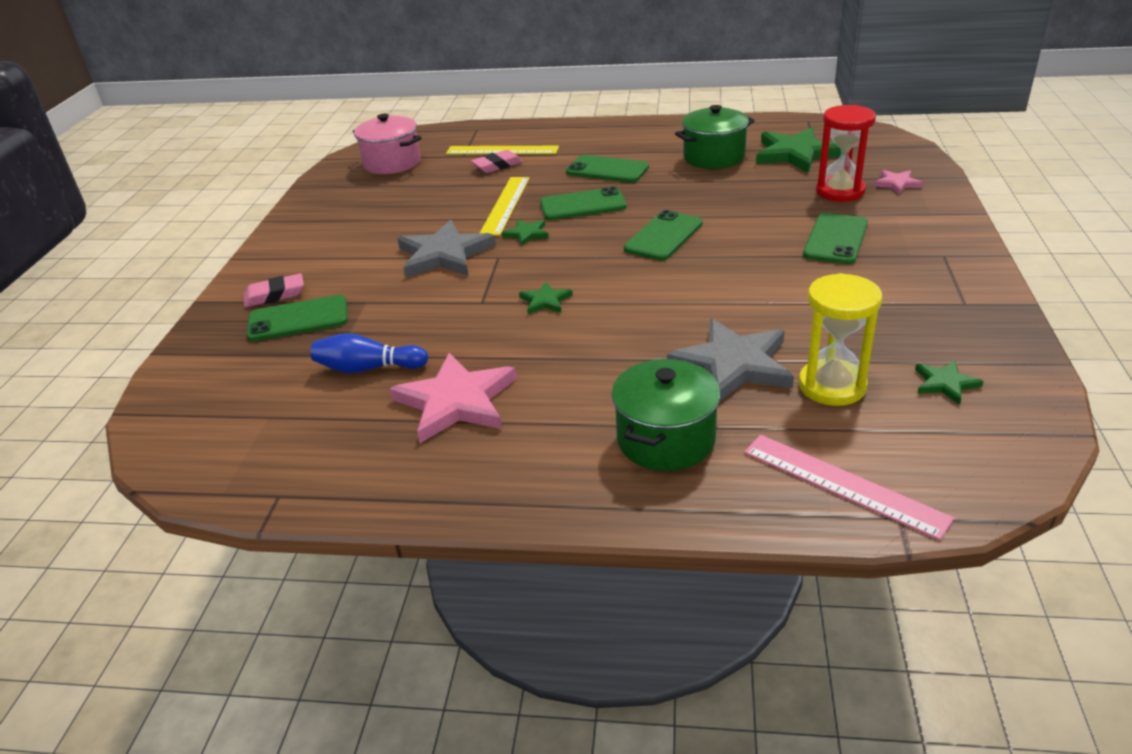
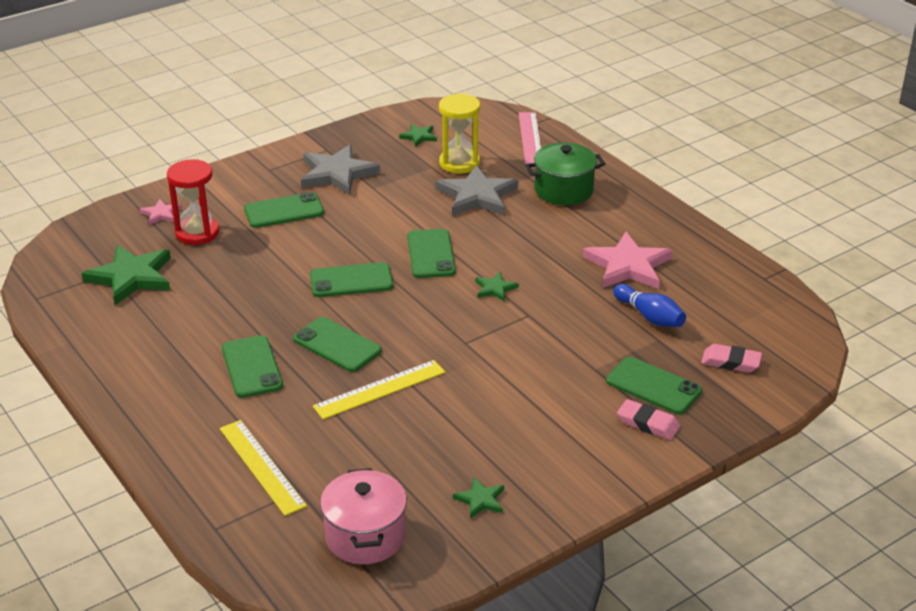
camera: 135 degrees left, 0 degrees up
grey star [397,220,496,277] -> grey star moved to [301,144,380,195]
pink eraser [471,150,523,173] -> pink eraser moved to [701,344,762,373]
green star [502,219,549,246] -> green star moved to [453,477,504,519]
green pot [675,105,755,169] -> none
none -> green phone [407,229,456,278]

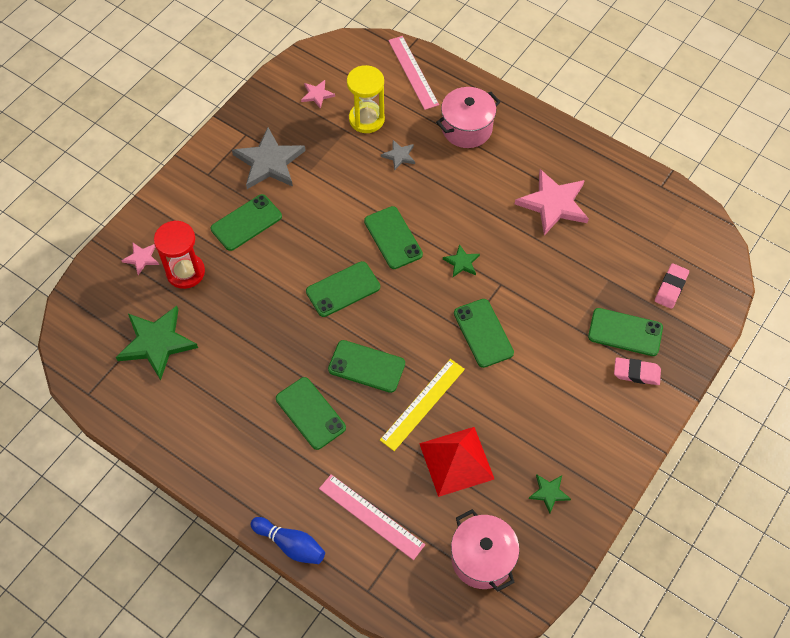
camera: 20 degrees left, 25 degrees up
yellow ruler [220,420,307,516] -> pink ruler [319,474,425,560]
green star [399,124,437,147] -> pink star [301,80,335,109]
grey star [435,165,518,216] -> grey star [381,140,415,170], size x0.49
green pot [525,143,605,205] -> pink pot [436,87,500,148]
blue bowling pin [613,284,686,327] -> blue bowling pin moved to [250,517,325,564]
pink eraser [701,344,762,373] -> pink eraser turned 60 degrees counterclockwise [655,263,689,309]
none -> red pyramid [419,427,494,497]
none -> green phone [454,299,514,368]

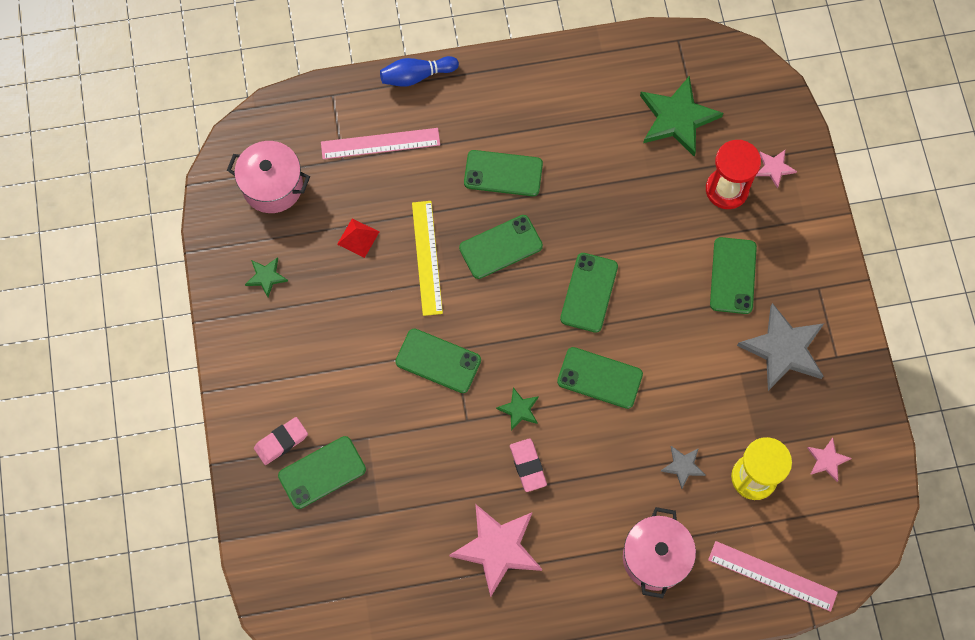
camera: 135 degrees right, 10 degrees up
red pyramid [419,427,494,497] -> red pyramid [337,219,379,258], size x0.52
pink eraser [655,263,689,309] -> pink eraser moved to [510,439,547,492]

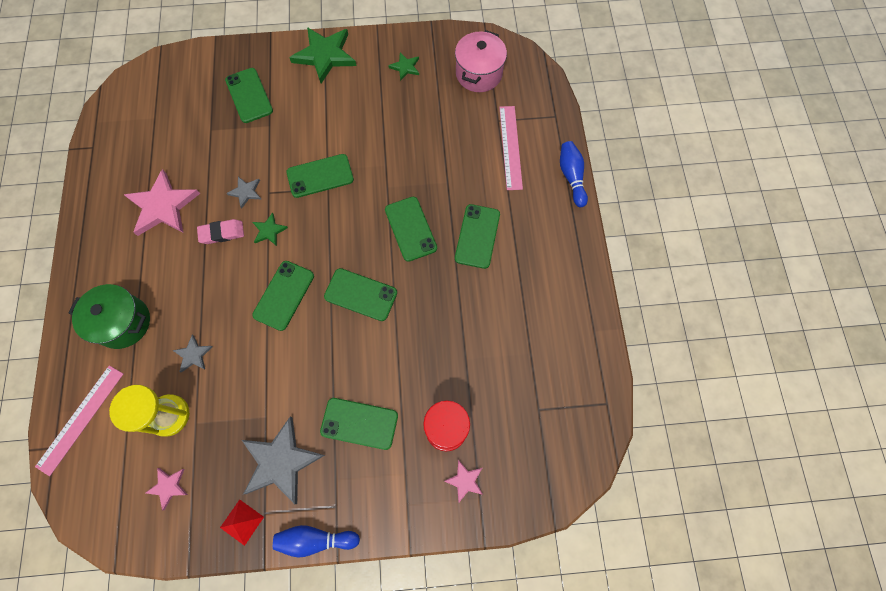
camera: 95 degrees right, 0 degrees up
pink eraser [254,417,308,465] -> none
red pyramid [337,219,379,258] -> red pyramid moved to [220,500,264,546]
green phone [395,328,481,393] -> green phone turned 45 degrees clockwise [286,154,354,198]
yellow ruler [412,201,443,316] -> none
pink pot [623,507,696,598] -> green pot [69,284,150,349]
green star [640,75,723,157] -> green star moved to [289,27,357,83]
none -> grey star [226,177,261,209]
none -> blue bowling pin [273,525,360,558]

